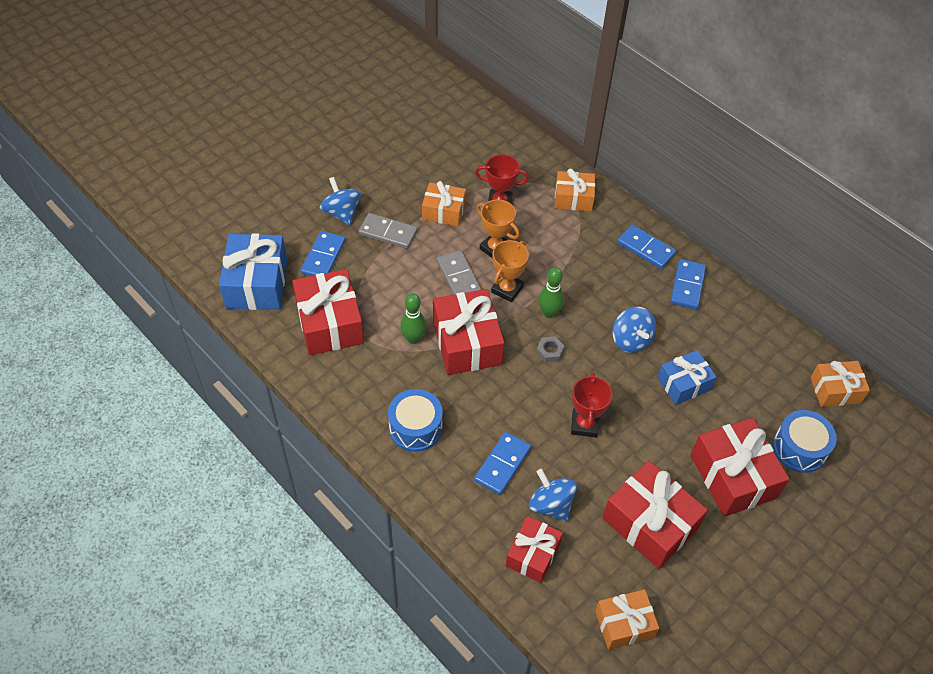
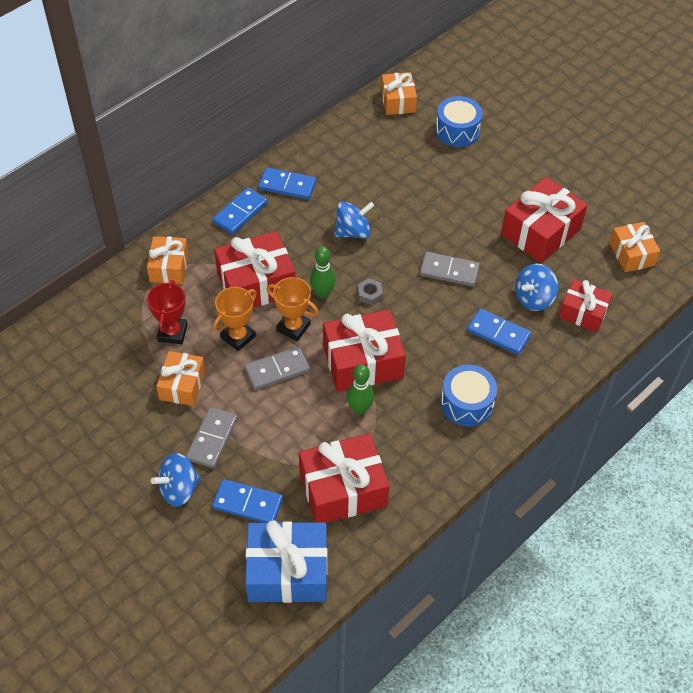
camera: 90 degrees left, 0 degrees up
red trophy [571,372,613,437] -> grey domino [420,252,480,287]
blue gift [657,350,717,405] -> none
red gift [691,418,789,517] -> red gift moved to [214,231,295,308]

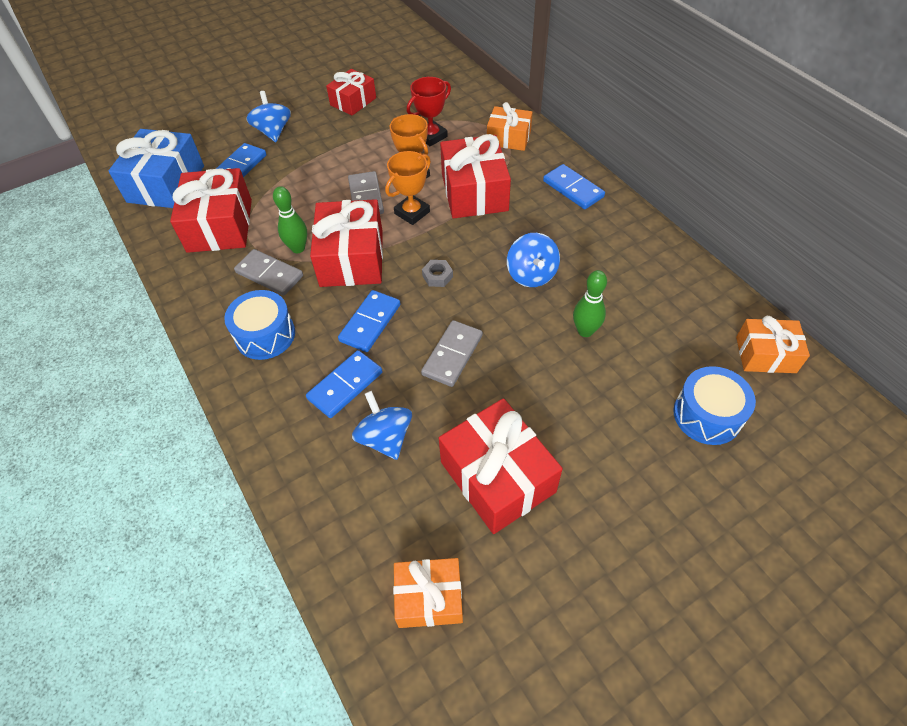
camera: 105 degrees right, 0 degrees up
red trophy [147,280,188,344] -> red trophy turned 60 degrees counterclockwise [407,77,451,146]
orange gift [156,351,205,406] -> none
grey domino [186,407,238,468] -> grey domino moved to [234,249,303,296]
blue domino [258,167,316,199] -> blue domino moved to [338,290,400,352]
green bowling pin [310,246,336,298] -> green bowling pin moved to [573,270,607,337]
red gift [559,279,613,332] -> red gift moved to [326,69,376,116]

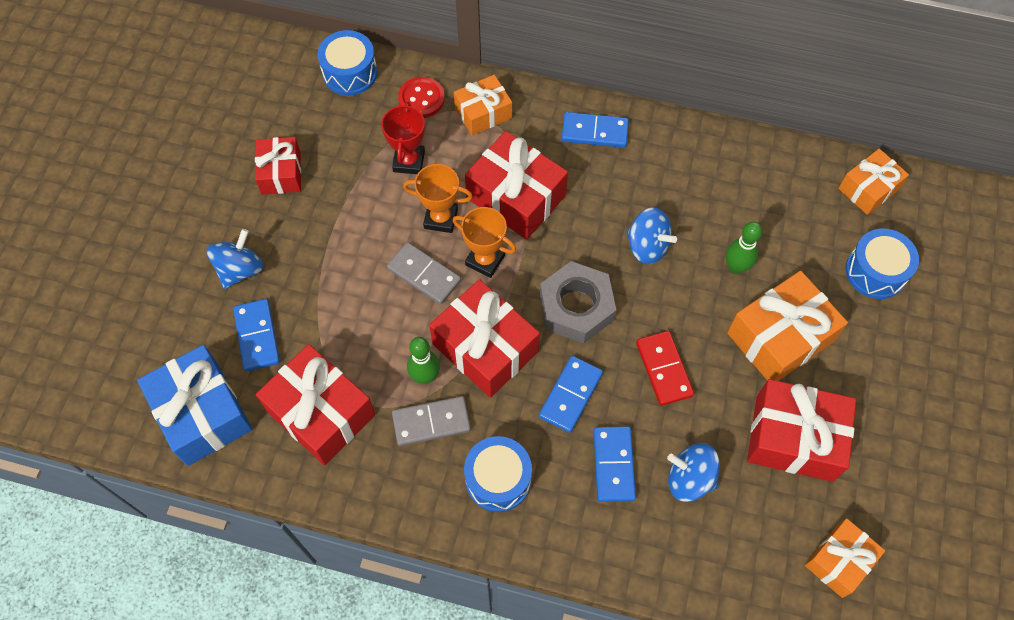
camera: 45 degrees left, 10 degrees up
blue spinning top [246,91,291,142] -> blue spinning top turned 90 degrees clockwise [207,229,263,289]
blue domino [338,290,400,352] -> blue domino turned 45 degrees clockwise [539,356,603,433]
orange trophy [385,151,431,225] -> orange trophy turned 60 degrees counterclockwise [453,207,516,278]
grey domino [421,320,483,387] -> red domino [636,331,694,406]
grey nut [422,260,453,287] -> grey nut [540,261,616,344], size x2.35
none -> blue drum [317,30,377,96]
none -> red button [398,77,445,118]
none -> orange gift [727,271,848,381]

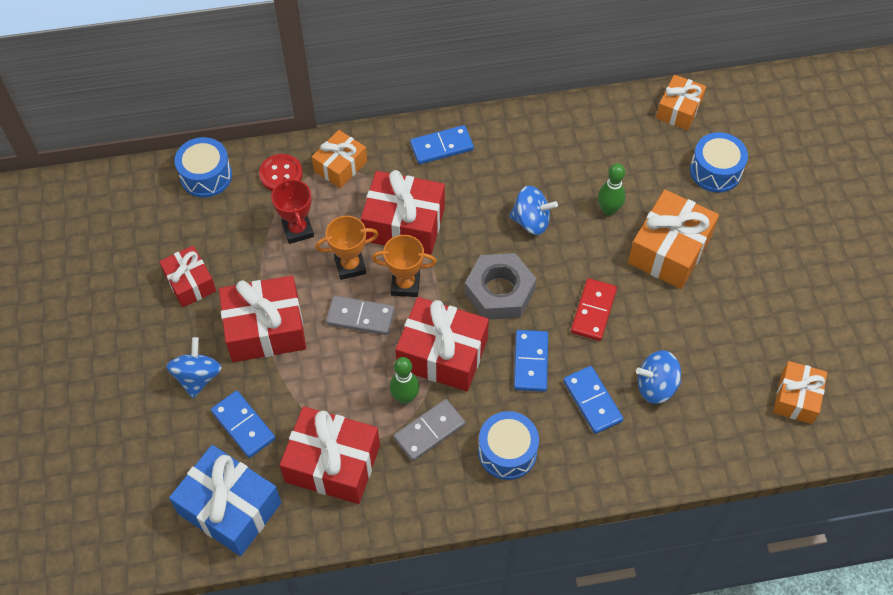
camera: 25 degrees left, 5 degrees down
red domino [636,331,694,406] -> red domino turned 60 degrees clockwise [571,278,617,341]
red gift [747,379,856,482] -> red gift moved to [219,276,306,362]

